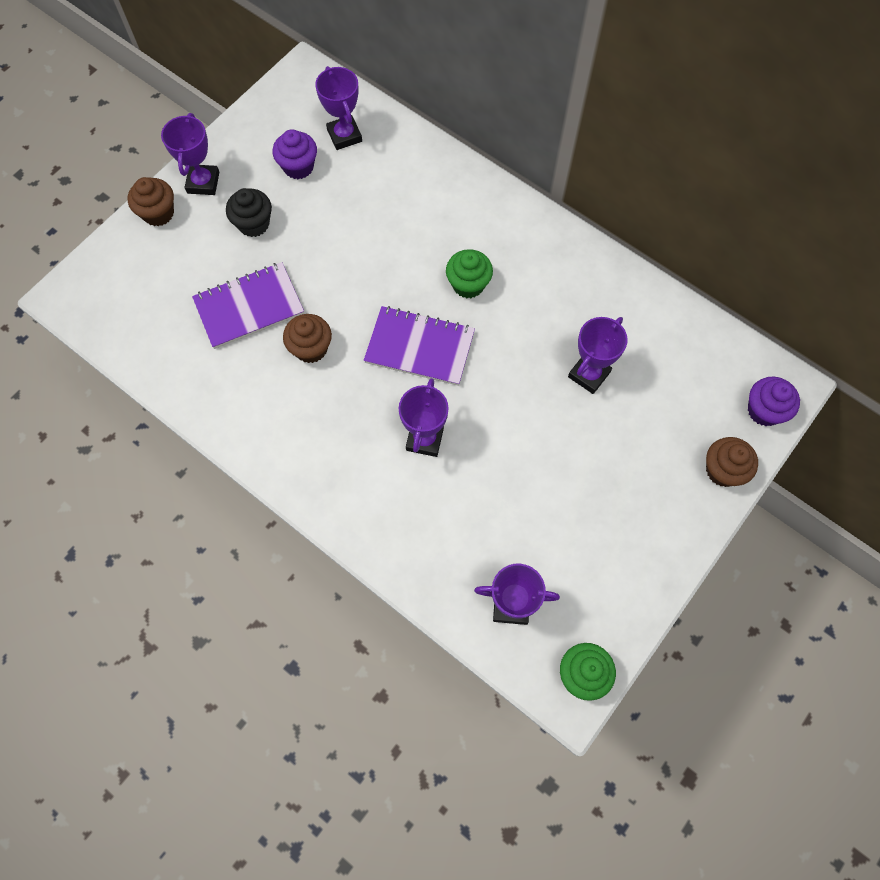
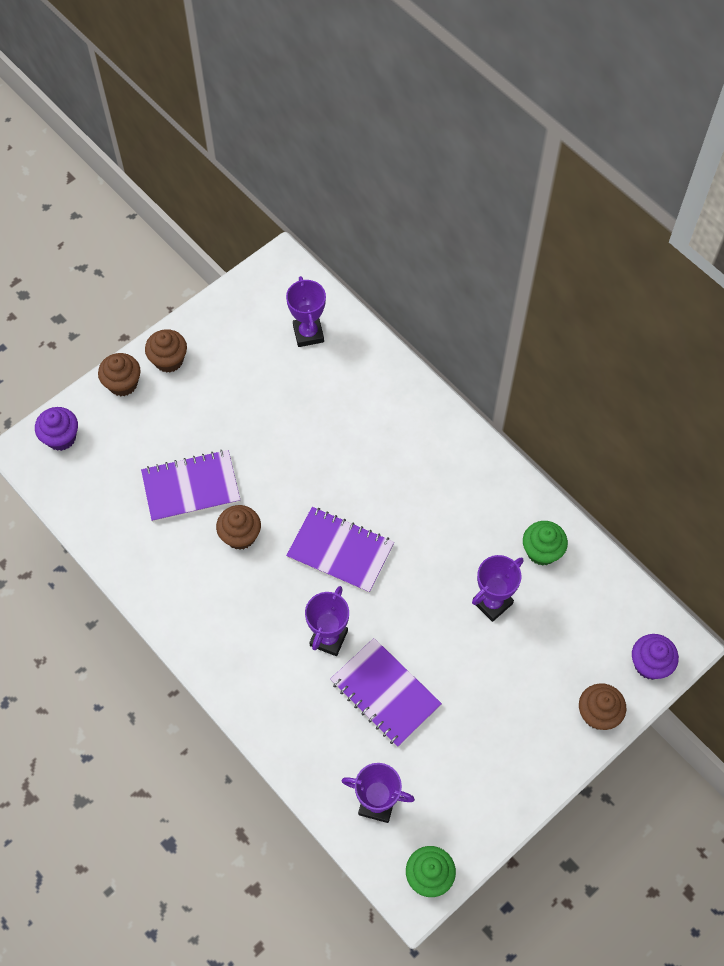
camera: 10 degrees right, 5 degrees down
purple trophy [161,113,219,195] -> brown cupcake [145,329,187,373]
black cupcake [226,188,272,237] -> none
purple cupcake [272,129,317,179] -> purple cupcake moved to [35,407,78,451]
green cupcake [446,249,493,298] -> green cupcake moved to [523,521,568,566]
none -> purple notebook [330,638,442,747]

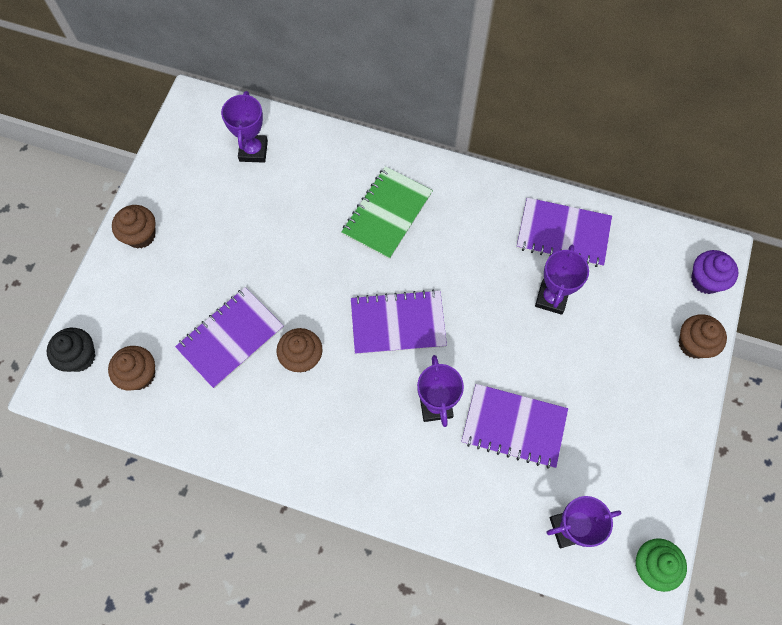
camera: 30 degrees left, 5 degrees up
purple cupcake [35,407,78,451] -> black cupcake [47,328,95,372]
brown cupcake [98,353,141,396] -> brown cupcake moved to [108,346,155,390]
purple trophy [286,276,326,347] -> purple trophy turned 45 degrees clockwise [221,91,268,163]
green cupcake [523,521,568,566] -> purple notebook [517,198,612,267]
none -> green notebook [341,166,433,259]

